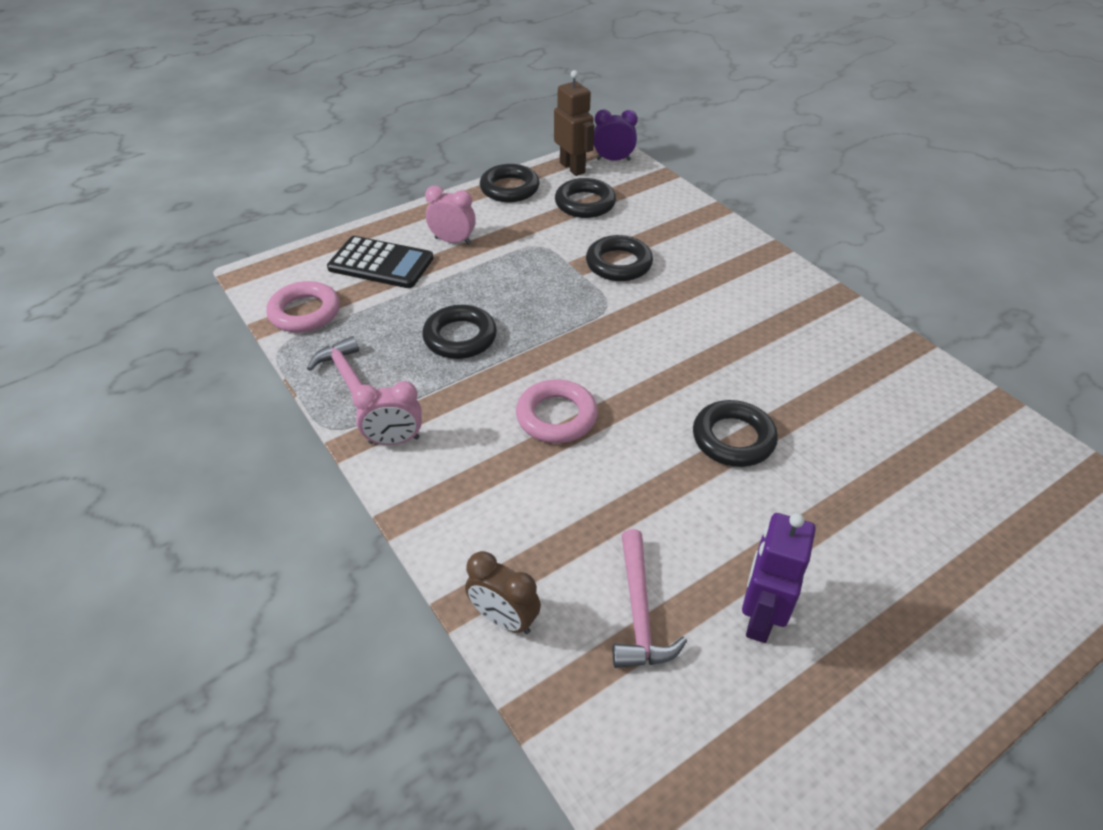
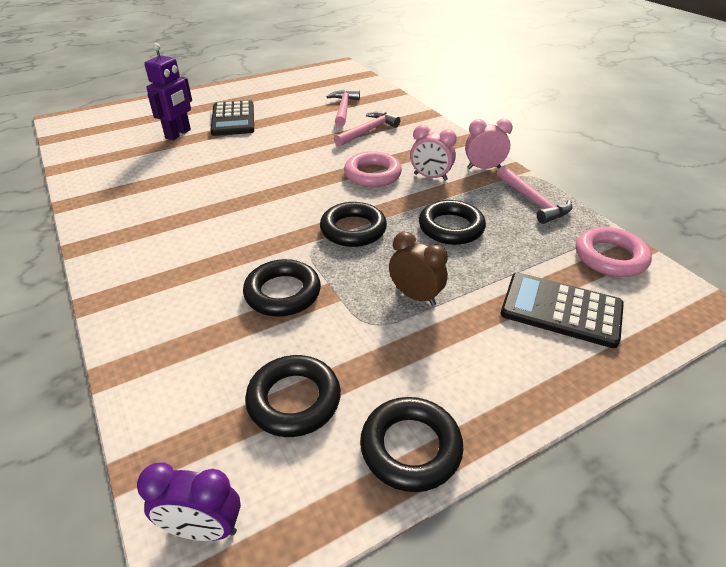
camera: 175 degrees left, 5 degrees down
pink clock [425,186,476,245] -> pink clock moved to [410,125,457,181]
brown clock [465,551,541,634] -> brown clock moved to [389,232,448,306]
brown robot [554,70,595,176] -> none
black ring [693,400,778,467] -> black ring moved to [320,202,387,247]
purple robot [742,513,816,643] -> purple robot moved to [144,43,192,140]
none -> black calculator [210,100,254,136]
none -> pink hammer [334,111,400,147]

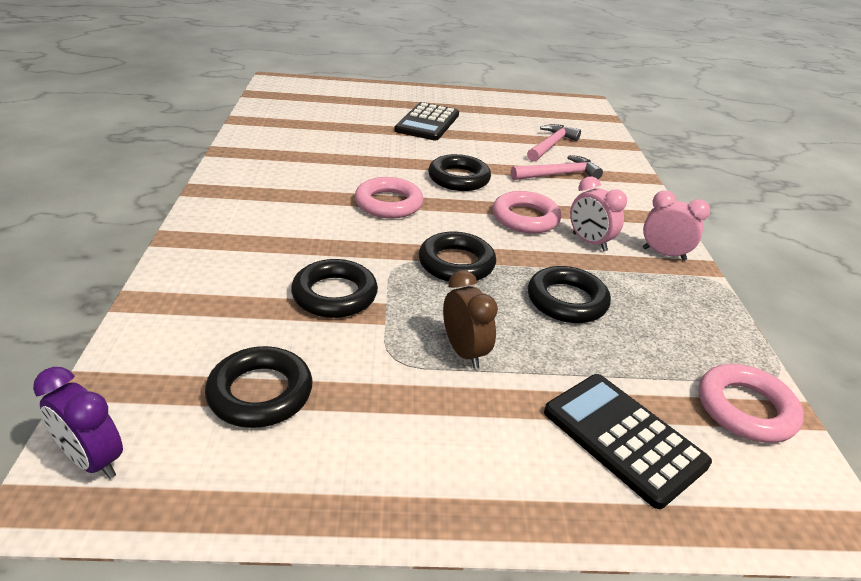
camera: 25 degrees right, 5 degrees down
purple robot [144,43,192,140] -> none
black ring [360,397,464,492] -> black ring moved to [428,154,491,191]
pink hammer [497,166,573,224] -> none
none -> pink ring [355,177,423,219]

